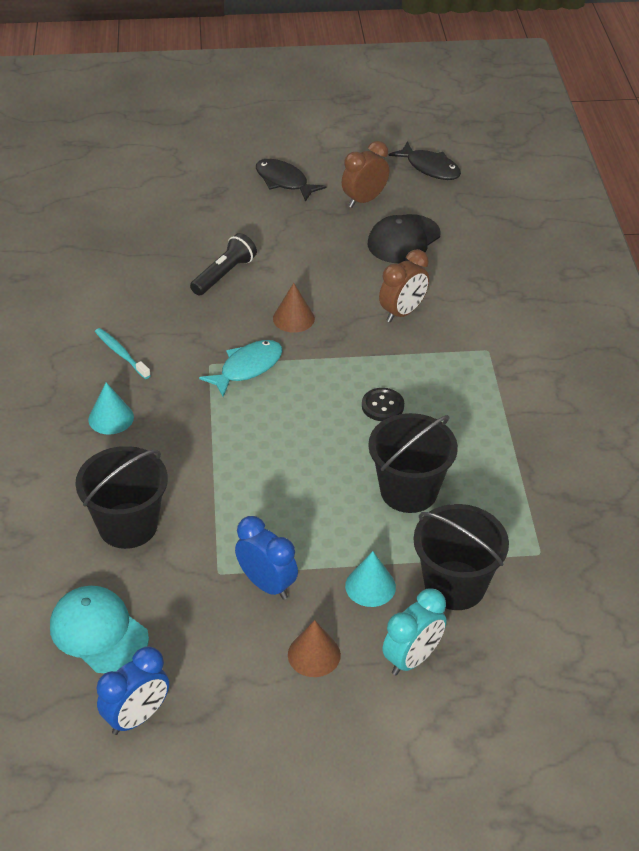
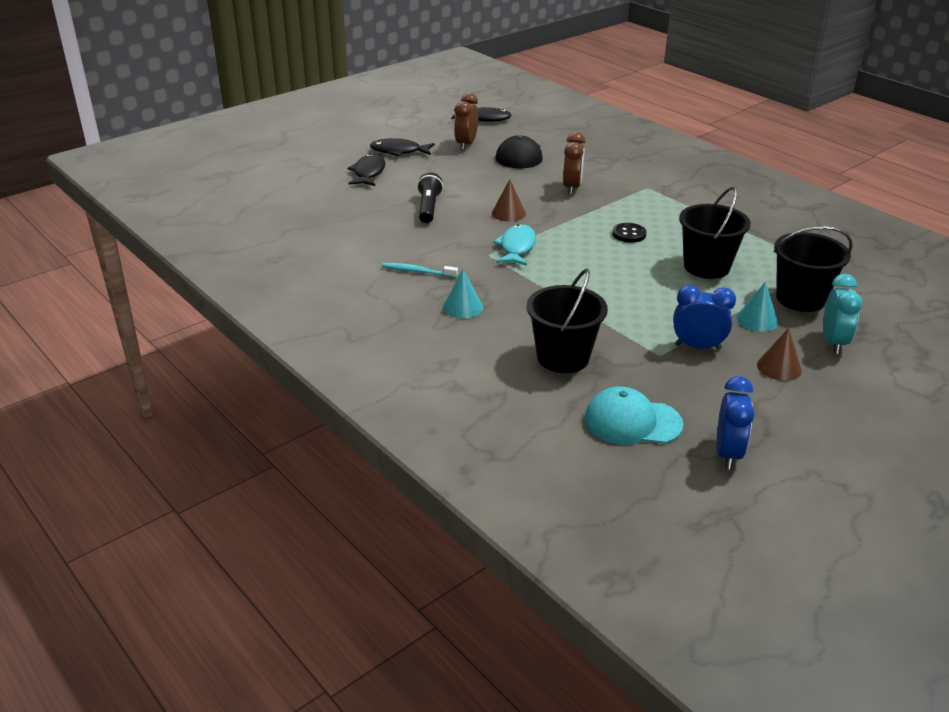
camera: 35 degrees left, 10 degrees down
none -> black fish [347,154,385,186]

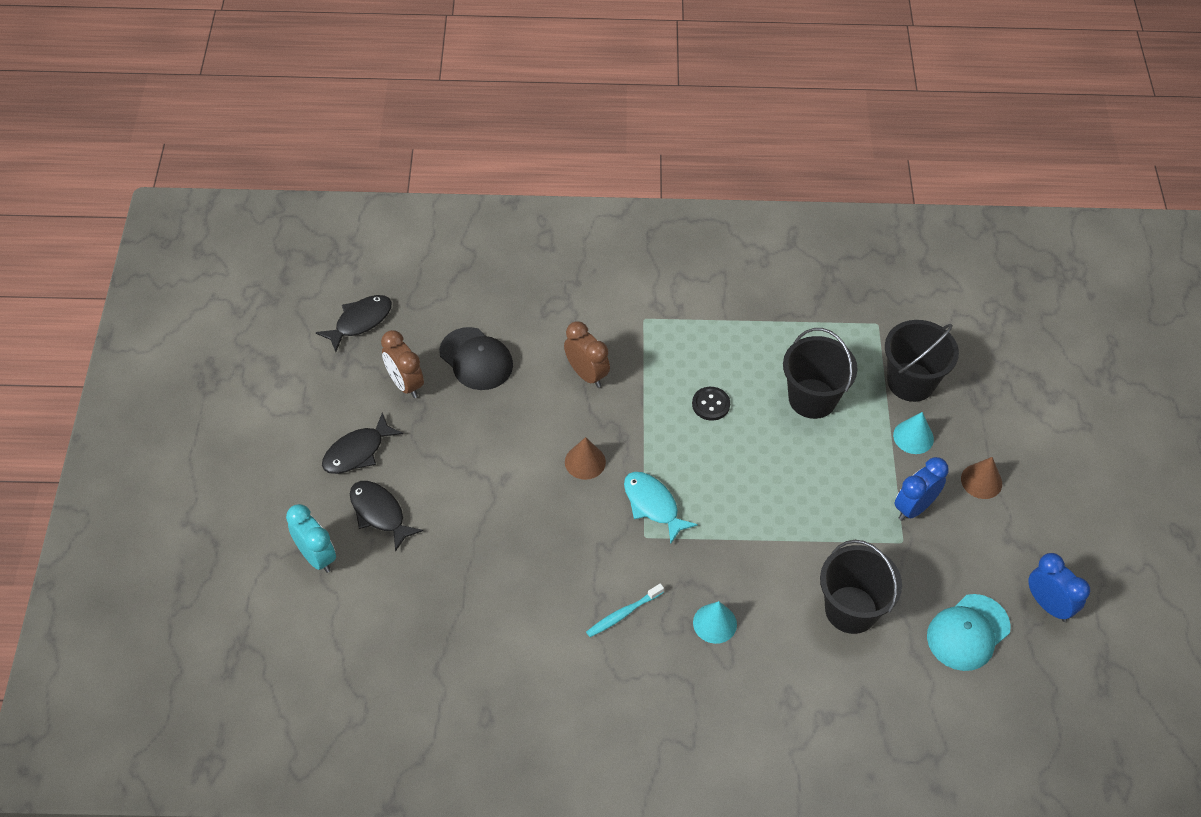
camera: 50 degrees left, 20 degrees up
black flashlight [417,172,443,223] -> none
turquoise clock [823,274,863,354] -> turquoise clock moved to [286,504,336,573]

